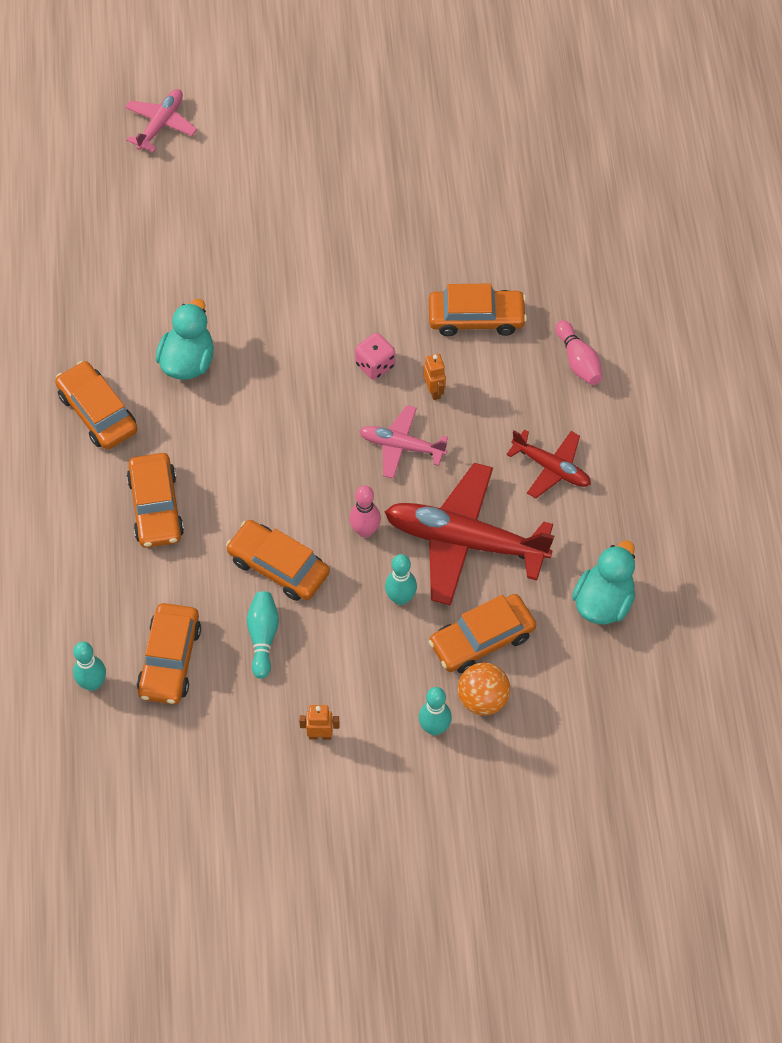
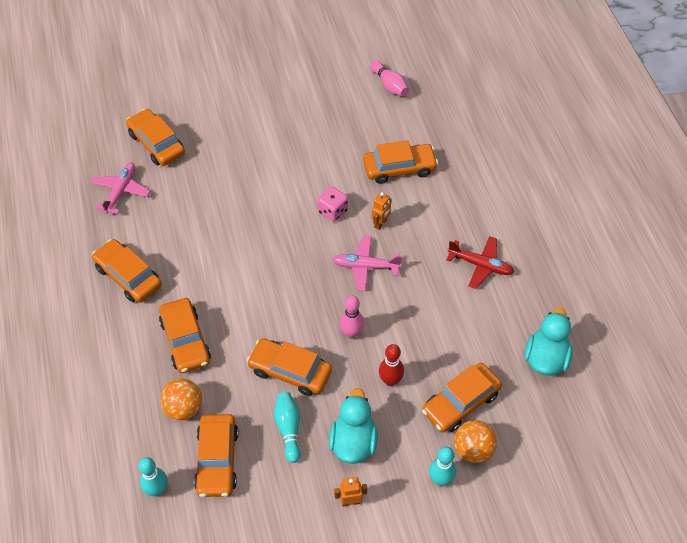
camera: 10 degrees left, 5 degrees down
pink plane [125,89,197,152] -> pink plane moved to [91,163,150,214]
turquoise duck [156,299,214,380] -> turquoise duck moved to [329,388,378,464]
red plane [384,463,554,606] -> none
turquoise bowling pin [385,554,417,605] -> red bowling pin [379,344,404,386]
orange robot [424,354,446,400] -> orange robot turned 60 degrees clockwise [372,192,391,230]
pink bowling pin [555,320,603,385] -> pink bowling pin moved to [370,61,409,96]
none -> orange car [126,109,185,166]
none -> orange ball [160,378,202,420]

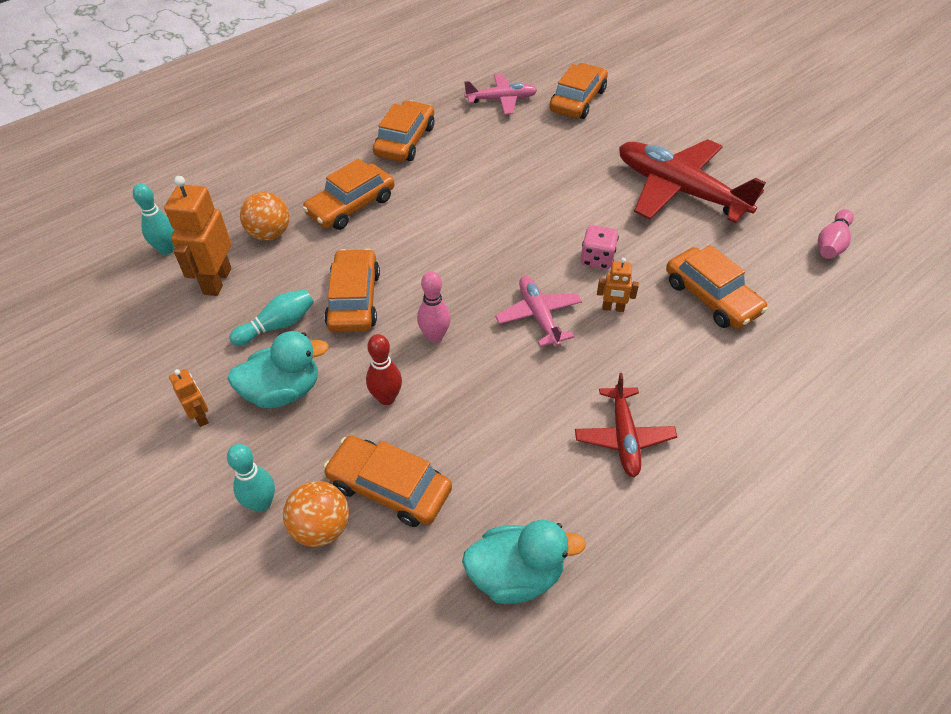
camera: 65 degrees right, 5 degrees down
orange car [194,414,239,497] -> orange robot [164,176,231,296]
none -> red plane [619,139,766,223]

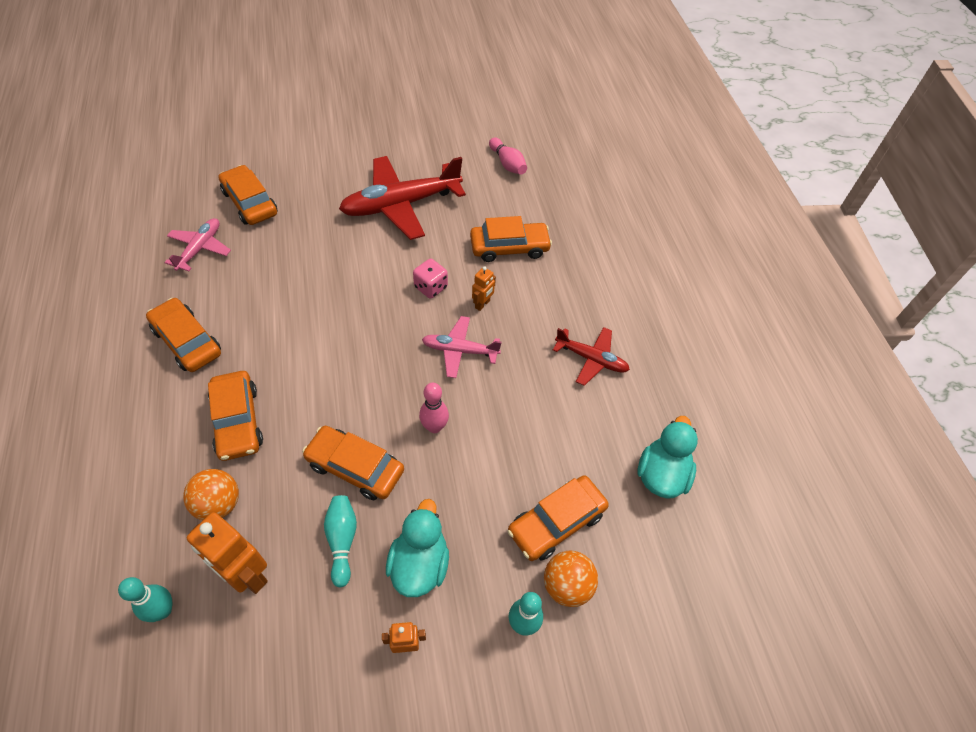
camera: 65 degrees left, 5 degrees up
red bowling pin [366,334,402,405] -> none

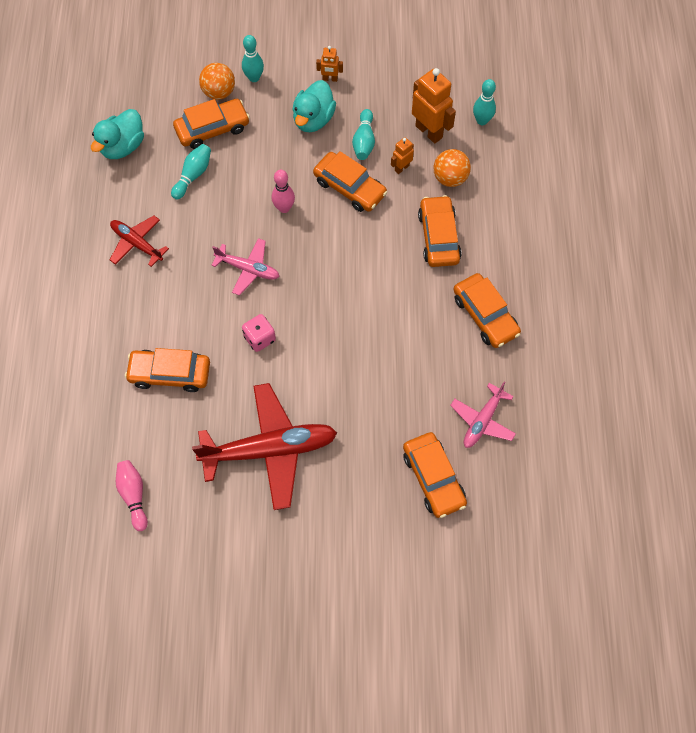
camera: 165 degrees left, 10 degrees up
orange robot [472,266,496,311] -> orange robot moved to [391,137,414,174]
none -> turquoise bowling pin [171,144,211,200]

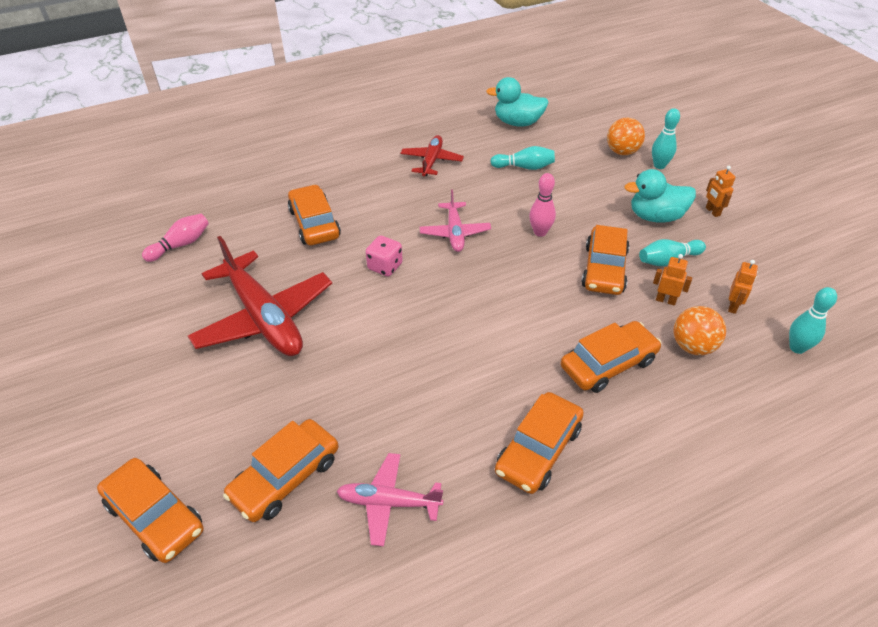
camera: 65 degrees right, 20 degrees down
orange car [173,99,250,149] -> orange car moved to [97,458,204,563]
orange robot [412,68,456,143] -> orange robot [728,260,758,314], size x0.52

